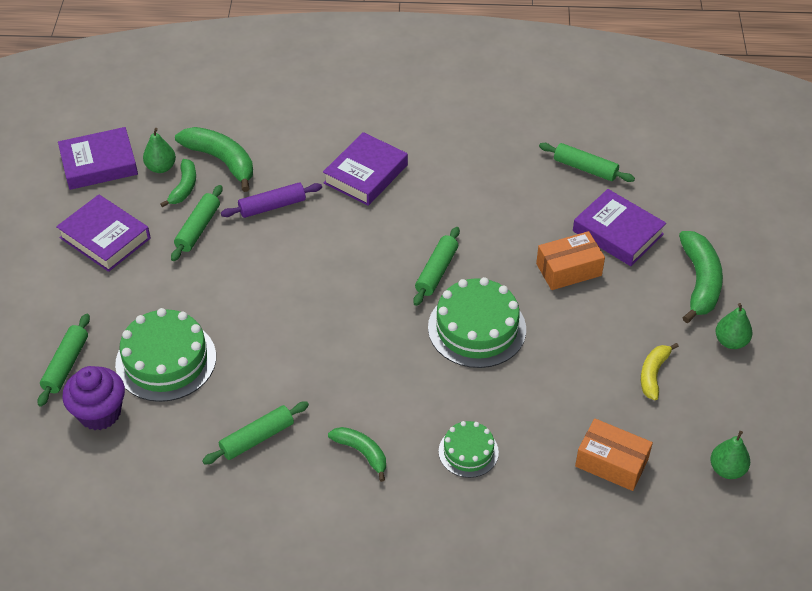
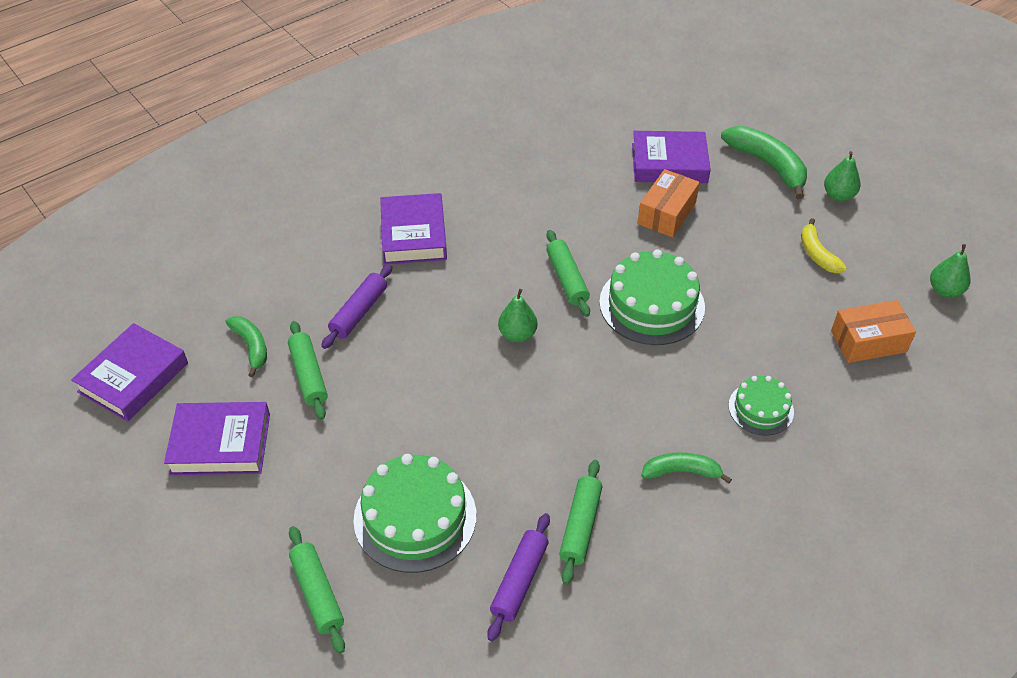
camera: 40 degrees left, 0 degrees up
purple cupcake [62,366,125,430] -> none
green pear [143,128,176,173] -> green pear moved to [498,289,537,342]
green banana [175,127,253,192] -> none
green rolling pin [539,143,635,182] -> none
none -> purple rolling pin [487,513,550,641]

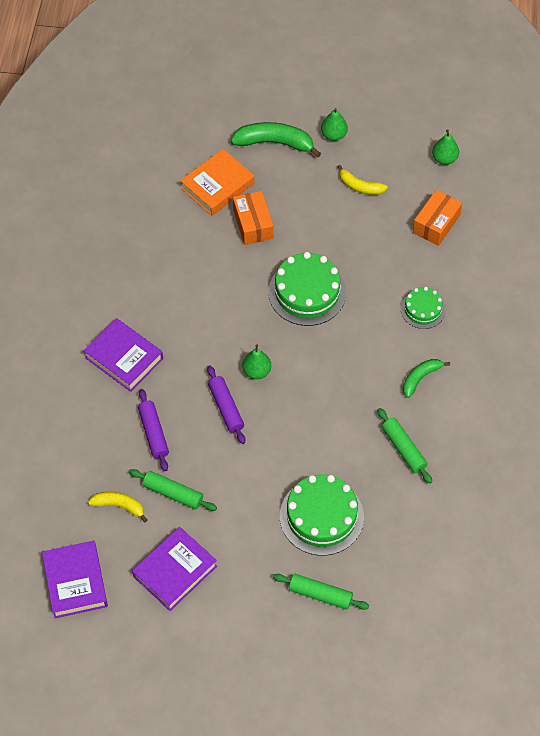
camera: 45 degrees left, 10 degrees up
green banana [225,316,267,377] -> yellow banana [88,492,147,522]
purple rolling pin [487,513,550,641] -> purple rolling pin moved to [207,366,245,444]
green rolling pin [546,230,590,317] -> none
purple book [632,131,711,183] -> orange book [180,149,254,216]

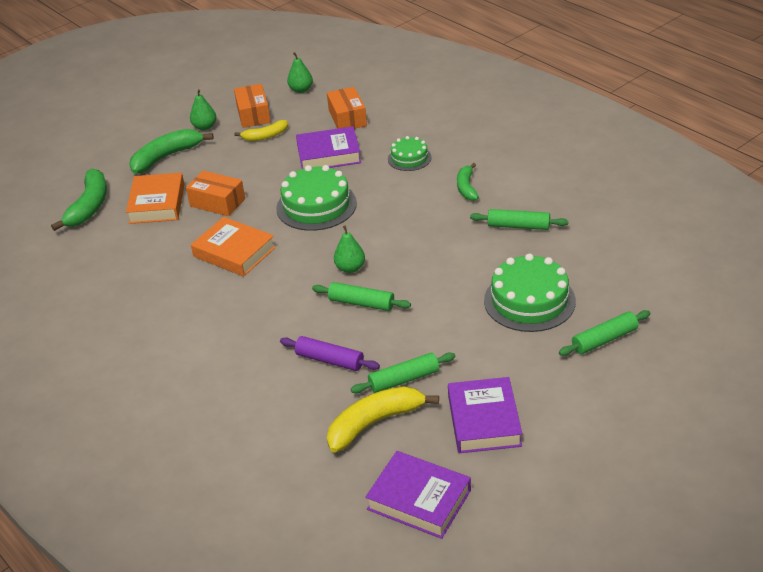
camera: 45 degrees left, 20 degrees down
purple book [84,318,163,392] -> purple book moved to [296,126,361,169]
yellow banana [88,492,147,522] -> yellow banana [327,386,439,452], size x1.65
purple rolling pin [207,366,245,444] -> green rolling pin [312,282,411,311]
none -> green banana [51,168,107,231]
none -> orange book [191,217,276,276]
none -> orange box [234,84,271,128]

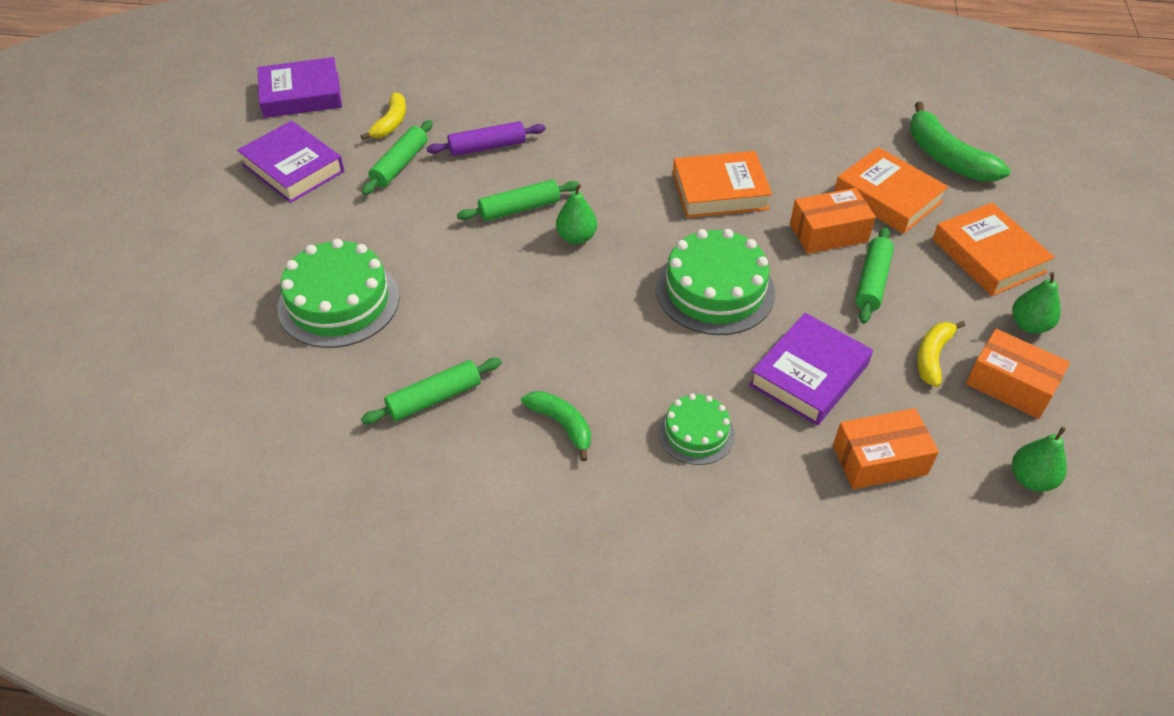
camera: 135 degrees right, 10 degrees up
green banana [129,129,214,174] -> orange book [932,203,1055,296]
orange box [327,87,367,129] -> orange box turned 45 degrees counterclockwise [833,408,939,489]
yellow banana [327,386,439,452] -> yellow banana [361,92,406,140], size x0.60
green rolling pin [559,310,651,356] -> green rolling pin moved to [855,227,894,324]

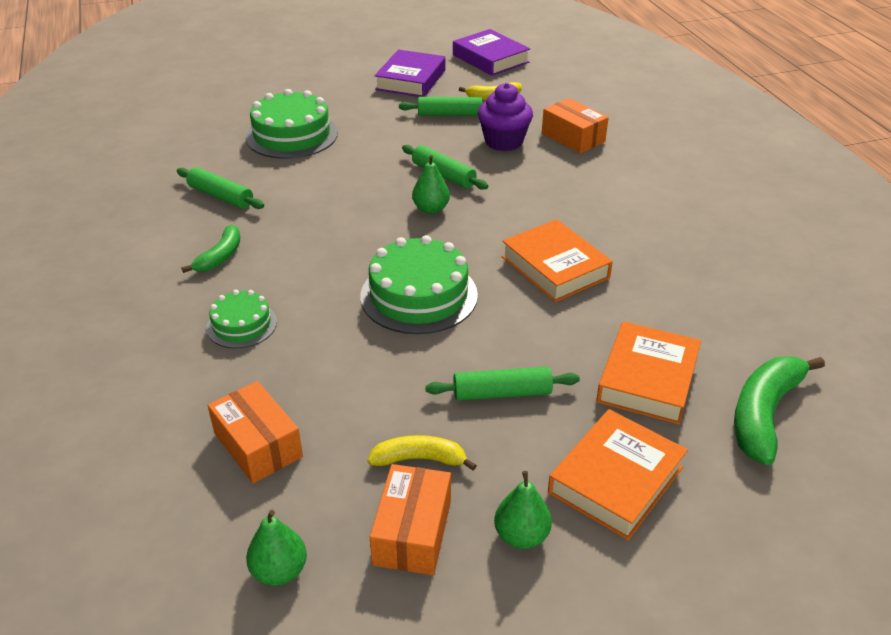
camera: 65 degrees right, 10 degrees down
purple rolling pin [427,121,546,156] -> purple cupcake [478,83,533,151]
purple book [749,313,873,426] -> none
orange box [790,188,876,254] -> orange box moved to [542,98,609,154]

